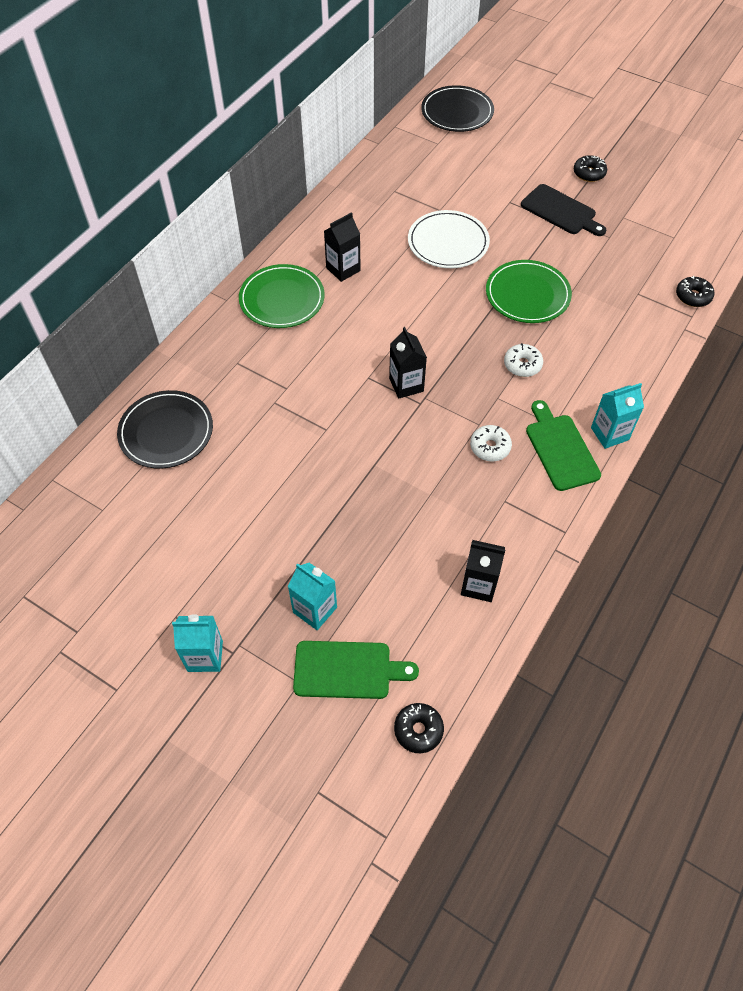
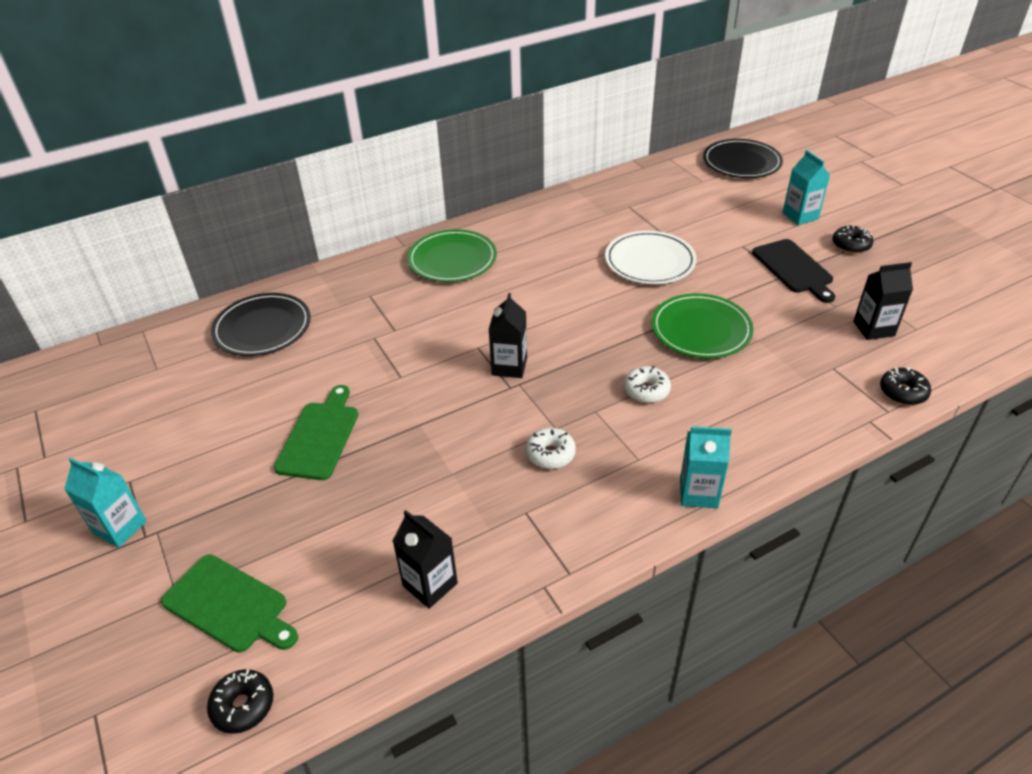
camera: 30 degrees right, 15 degrees down
turquoise carton [288,563,337,630] -> turquoise carton moved to [782,150,830,225]
black carton [324,212,361,282] -> black carton moved to [853,262,913,340]
green cutting board [526,400,601,491] -> green cutting board moved to [274,385,358,480]

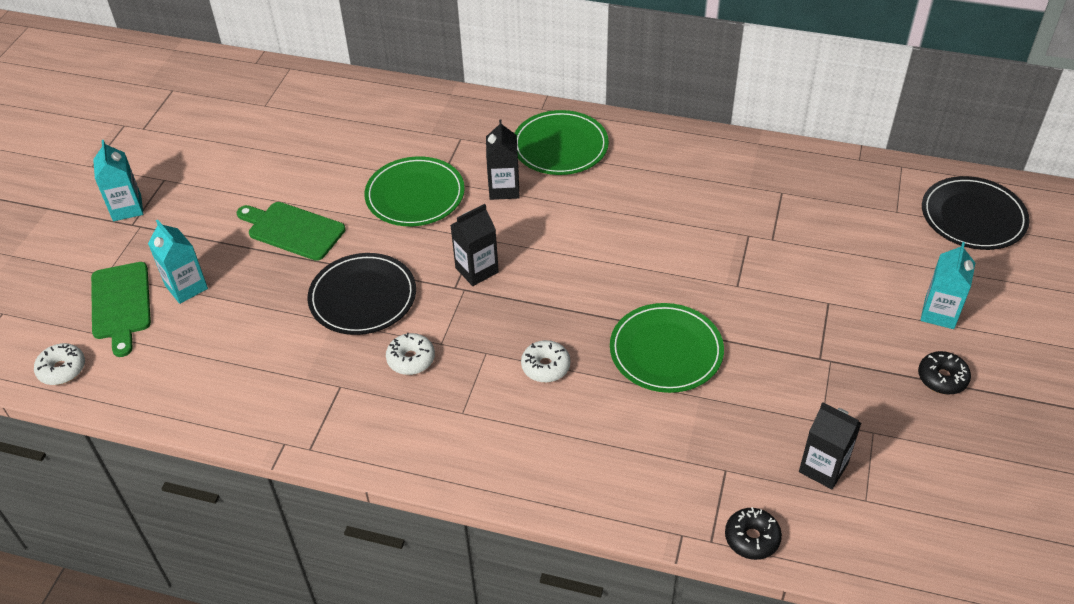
camera: 45 degrees right, 5 degrees up
black donut [207,669,273,734] -> white donut [34,343,85,385]
black plate [211,293,311,356] -> black plate moved to [308,253,416,335]
green cutting board [274,385,358,480] -> green cutting board turned 120 degrees counterclockwise [237,202,346,261]
black carton [393,510,458,609] -> black carton moved to [486,119,520,200]
white plate [605,231,697,284] -> none
turquoise carton [680,426,732,508] -> turquoise carton moved to [148,220,208,304]
black cutting board [752,239,835,303] -> none
none -> green plate [364,156,465,226]

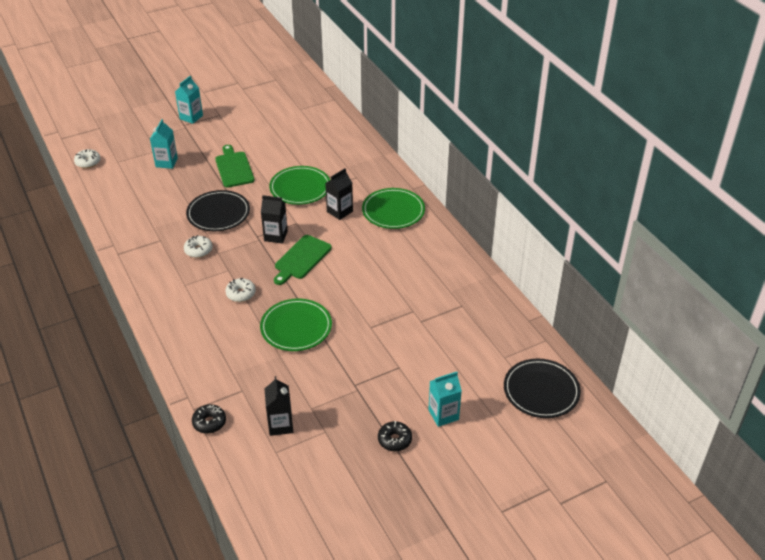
camera: 45 degrees right, 5 degrees down
green cutting board [91,262,151,357] -> green cutting board moved to [274,235,332,285]

